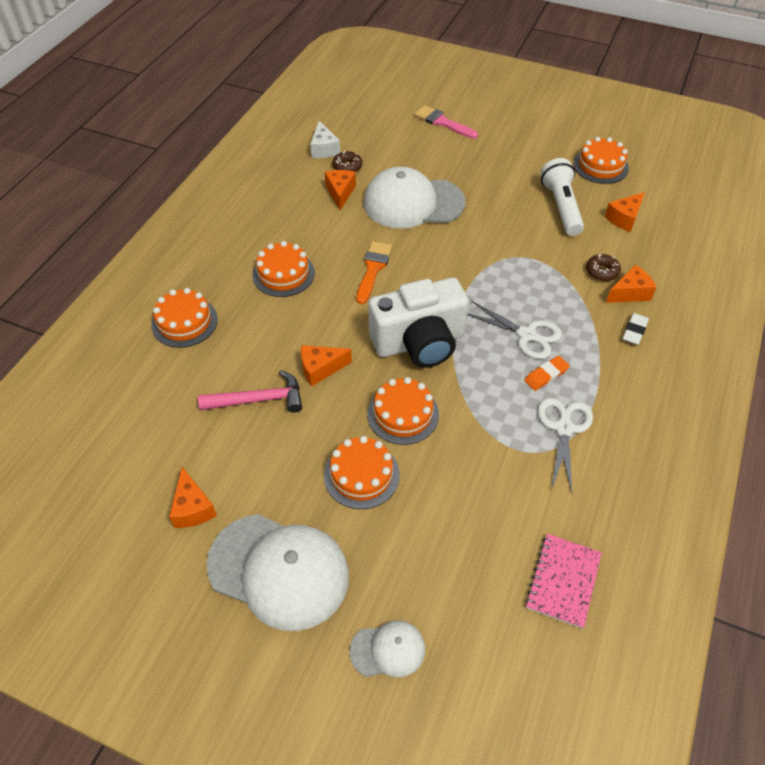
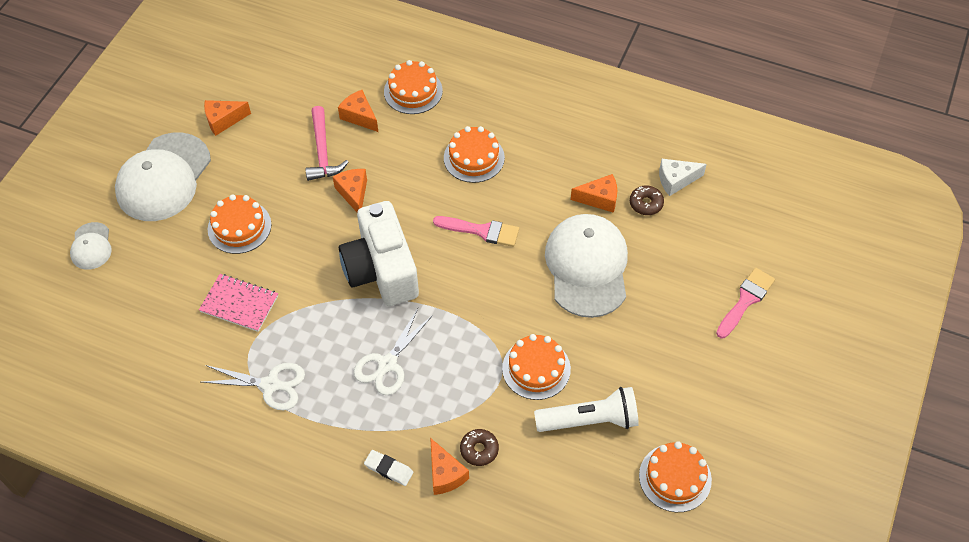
camera: 90 degrees right, 5 degrees up
orange brush [356,241,392,304] -> pink brush [433,216,519,247]
orange cake [367,377,439,445] -> orange cake moved to [502,334,571,400]
orange eraser [524,356,570,391] -> none
pink notebook [525,534,602,629] -> pink notebook moved to [199,274,278,332]
orange cheese [605,192,645,232] -> orange cheese moved to [338,90,378,132]

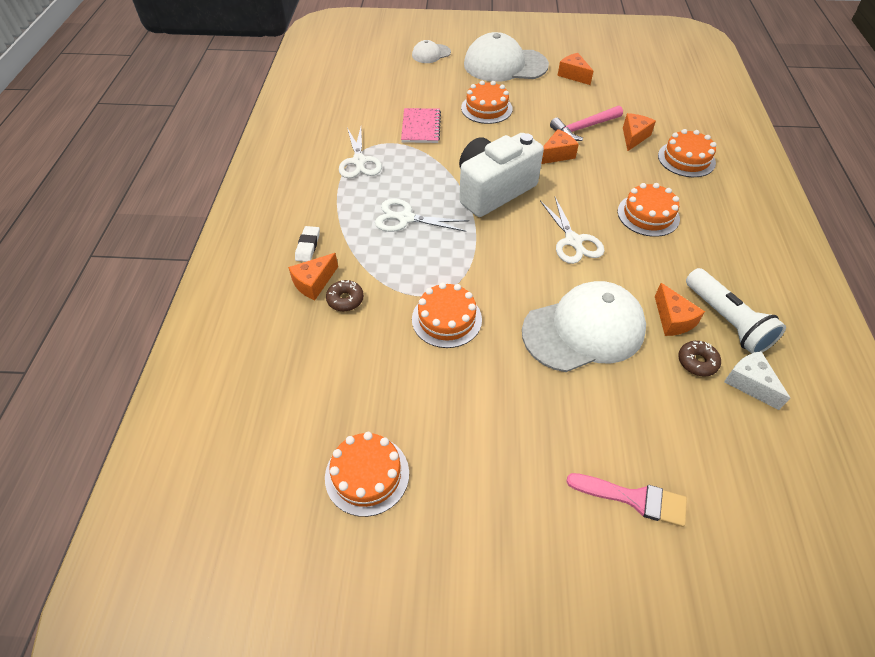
camera: 70 degrees right, 5 degrees down
pink brush [433,216,519,247] -> white scissors [540,197,605,264]
white flashlight [534,387,639,432] -> white flashlight moved to [686,268,786,354]

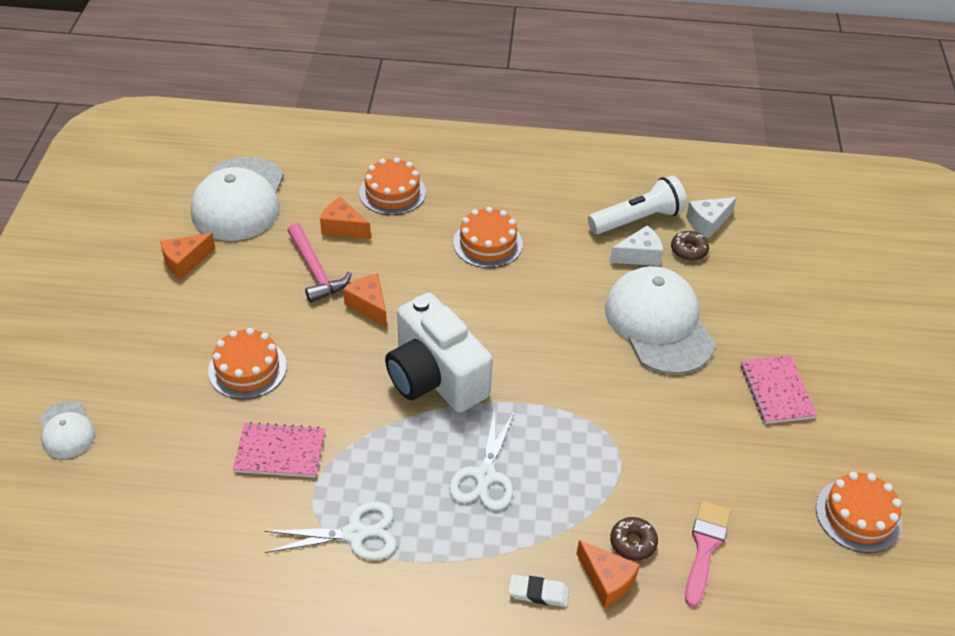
camera: 90 degrees left, 5 degrees down
orange cake [412,282,482,348] -> none
white cap [464,32,549,82] -> white cap moved to [191,157,284,241]
white scissors [540,197,605,264] -> none
pink brush [566,473,687,527] -> pink brush moved to [685,501,731,607]
orange cheese [655,283,705,336] -> white cheese [610,225,663,266]
none -> pink notebook [740,355,817,424]

